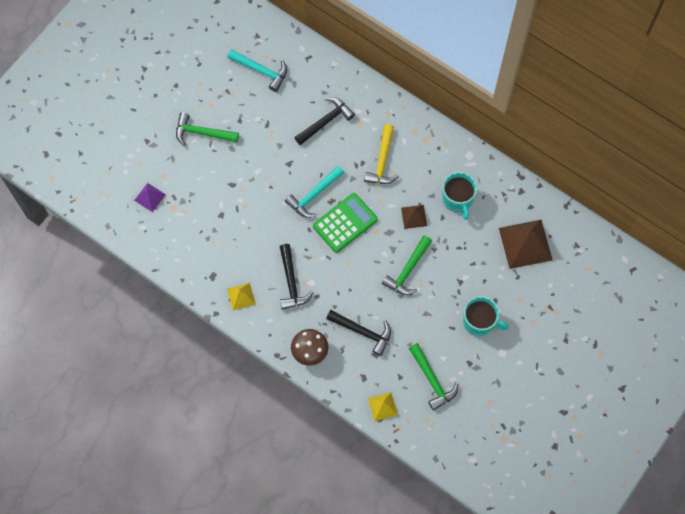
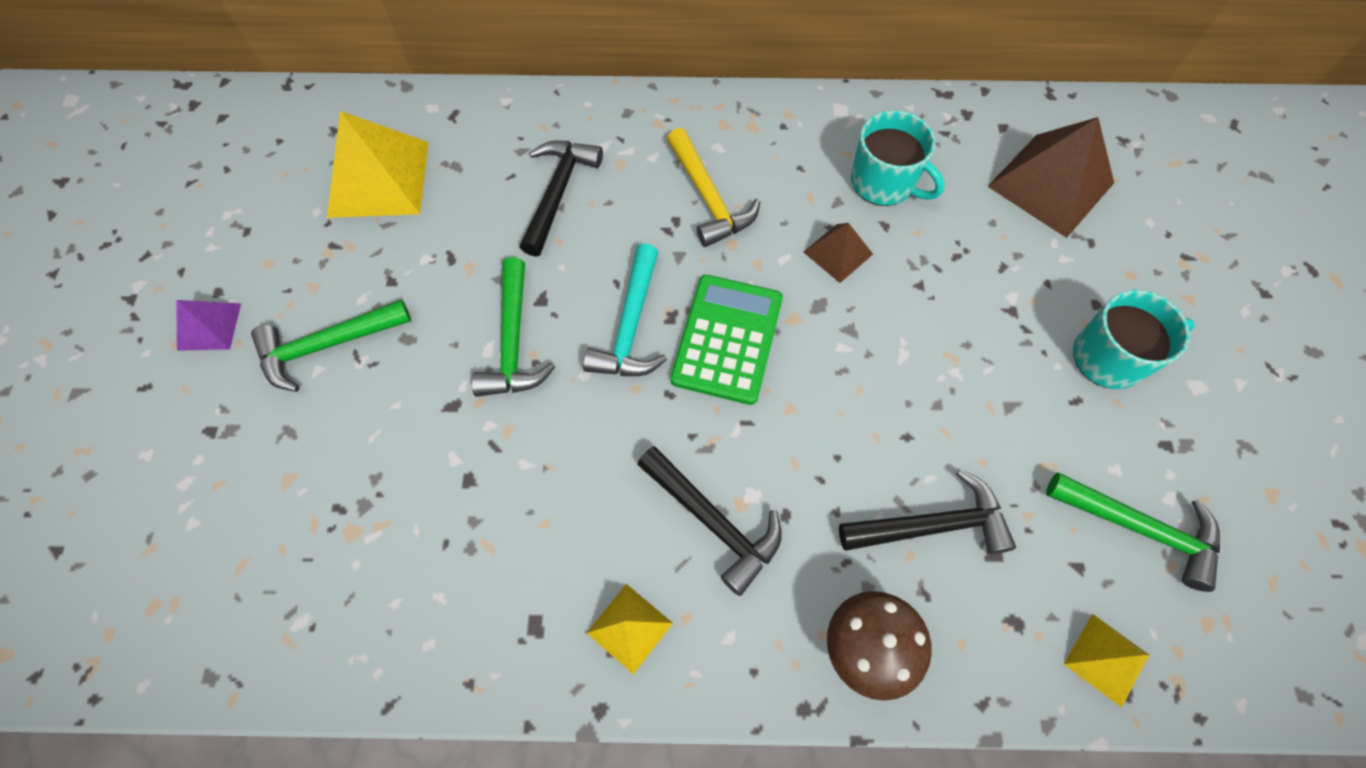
camera: 35 degrees left, 5 degrees down
purple pyramid [134,183,166,212] -> purple pyramid moved to [176,300,241,351]
turquoise hammer [227,49,287,92] -> yellow pyramid [327,111,428,218]
green hammer [382,235,432,295] -> green hammer moved to [471,257,556,397]

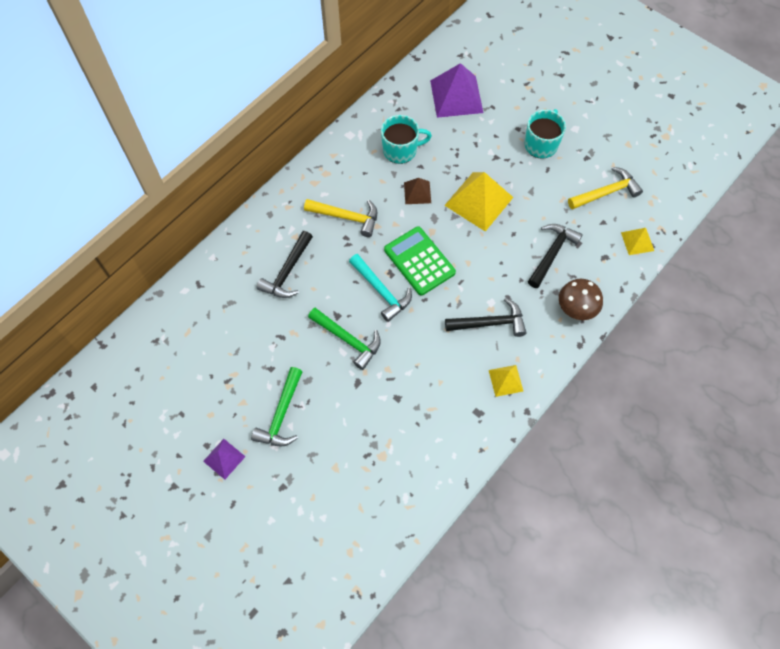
camera: 50 degrees left, 0 degrees up
yellow pyramid [327,111,428,218] -> yellow pyramid moved to [444,172,514,232]
black hammer [520,141,603,257] -> black hammer turned 120 degrees counterclockwise [256,231,313,298]
brown pyramid [987,117,1114,238] -> purple pyramid [430,63,483,118]
green hammer [1046,473,1220,592] -> yellow hammer [568,167,643,210]

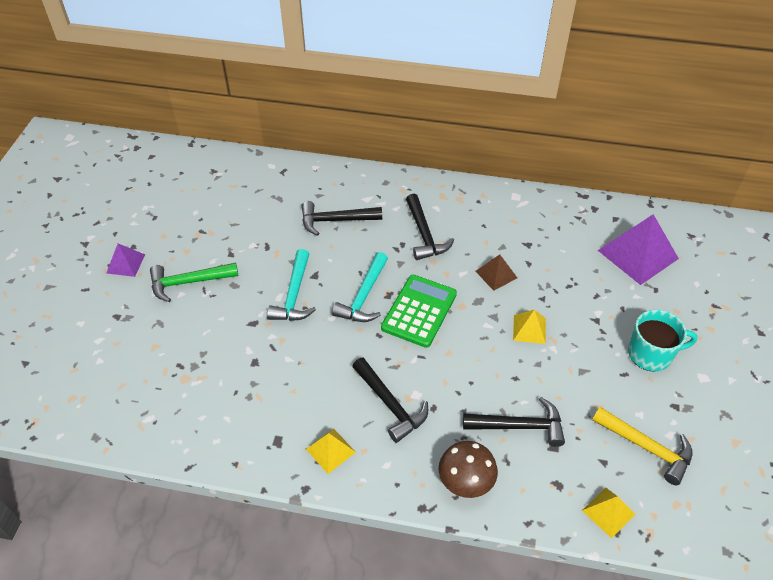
camera: 60 degrees right, 15 degrees down
yellow hammer [304,199,377,237] -> black hammer [406,194,454,260]
green hammer [308,308,381,370] -> turquoise hammer [267,249,316,321]
turquoise mug [381,115,432,164] -> none
yellow pyramid [444,172,514,232] -> yellow pyramid [513,310,546,344], size x0.52

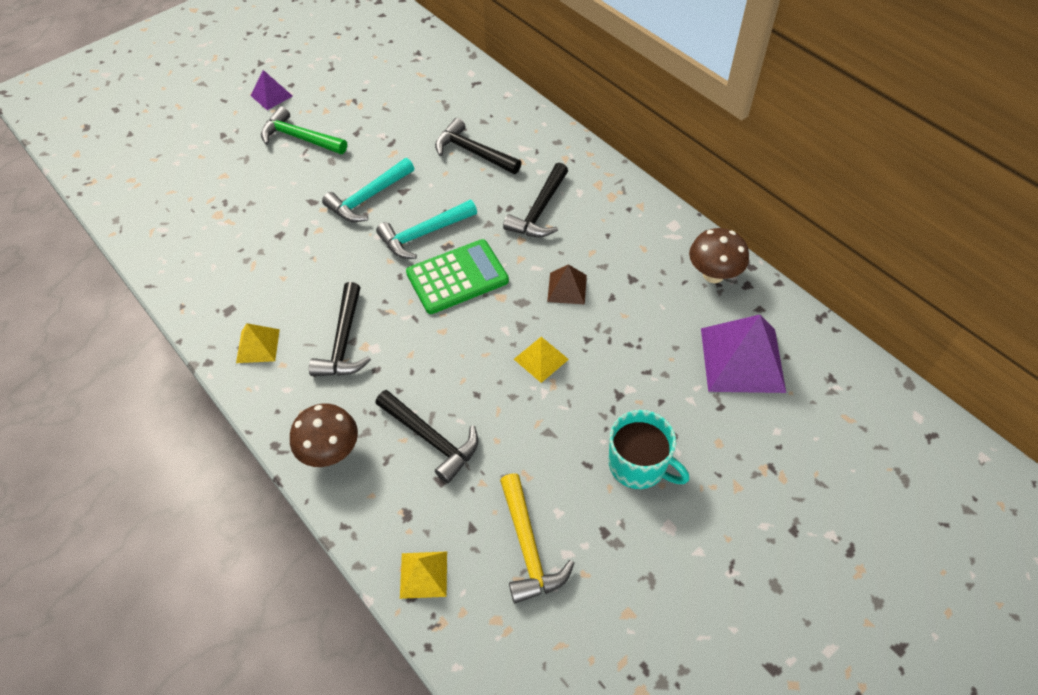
camera: 40 degrees right, 5 degrees up
none -> brown mushroom [689,228,749,283]

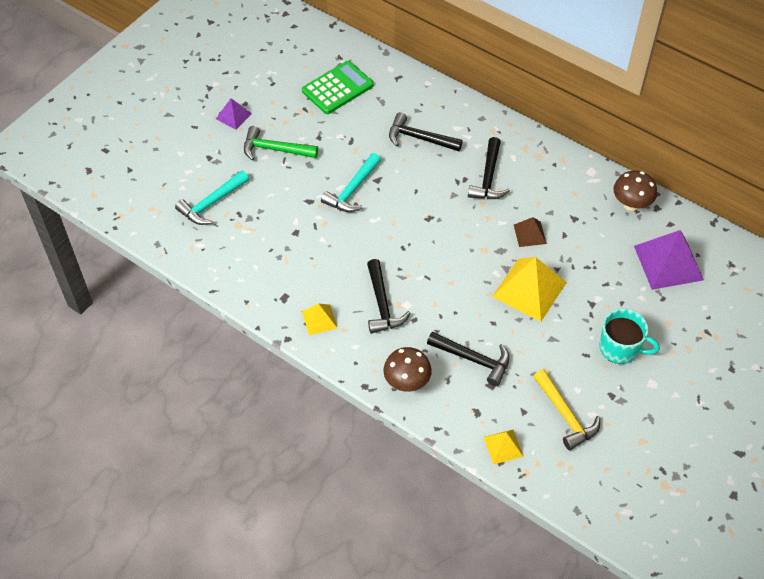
camera: 15 degrees left, 0 degrees up
turquoise hammer [376,200,477,259] -> turquoise hammer moved to [175,170,249,225]
green calculator [406,239,509,314] -> green calculator moved to [302,61,374,114]
yellow pyramid [514,337,569,383] -> yellow pyramid [492,257,567,322], size x1.91

